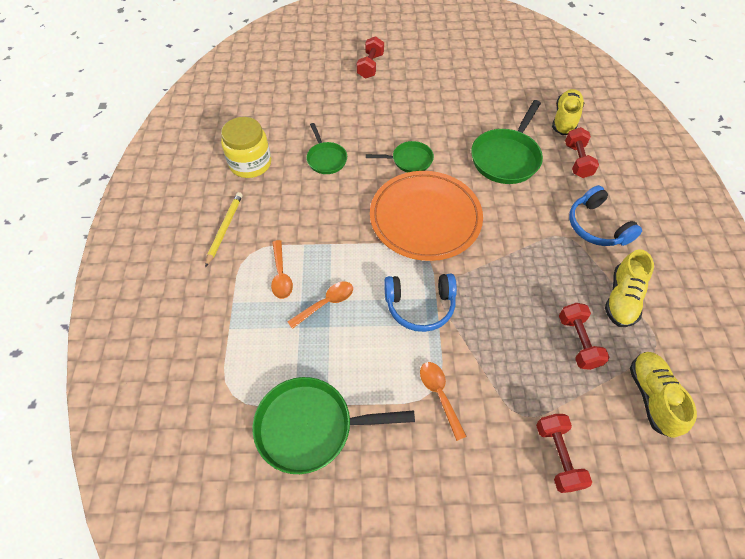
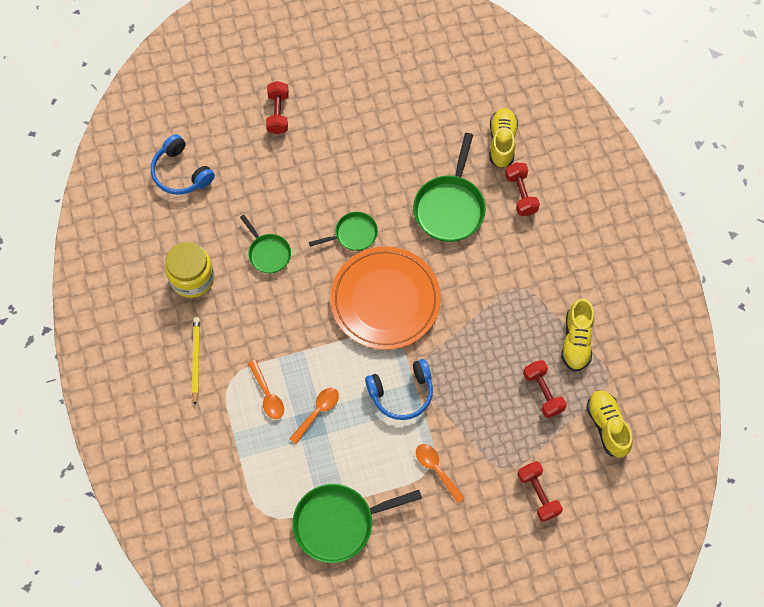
camera: 15 degrees left, 10 degrees up
blue headphones [569,185,642,246] -> blue headphones moved to [151,134,215,195]

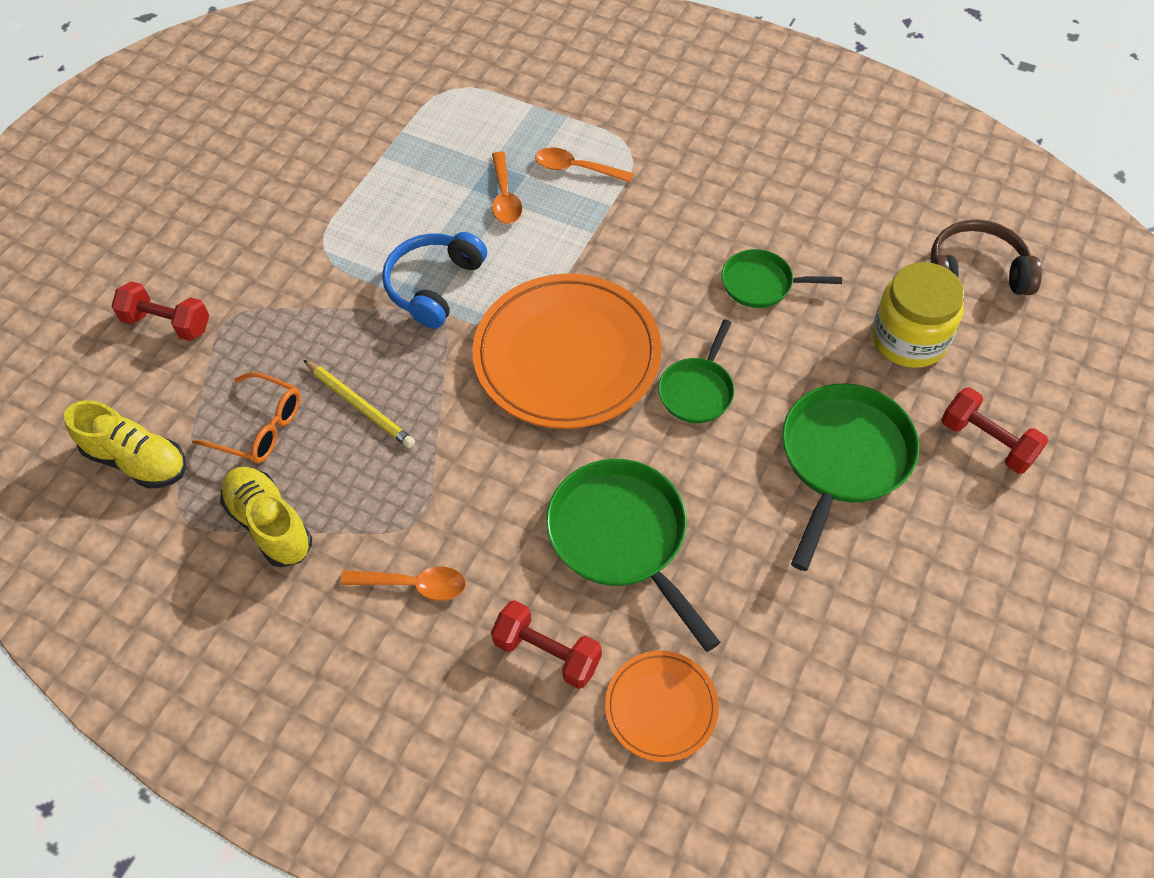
camera: 135 degrees right, 10 degrees down
blue headphones [151,134,215,195] -> brown headphones [930,219,1042,295]
yellow jar [165,242,215,298] -> yellow jar moved to [872,262,965,368]
yellow pencil [192,317,200,405] -> yellow pencil moved to [303,360,415,448]
green pan [292,484,422,563] -> green pan moved to [782,384,919,571]
orange spoon [416,444,465,503] -> orange spoon moved to [340,566,466,601]
yellow shoe [489,108,518,168] -> orange plate [605,651,719,762]
red dumbbell [523,360,567,418] -> orange glasses [192,372,301,463]

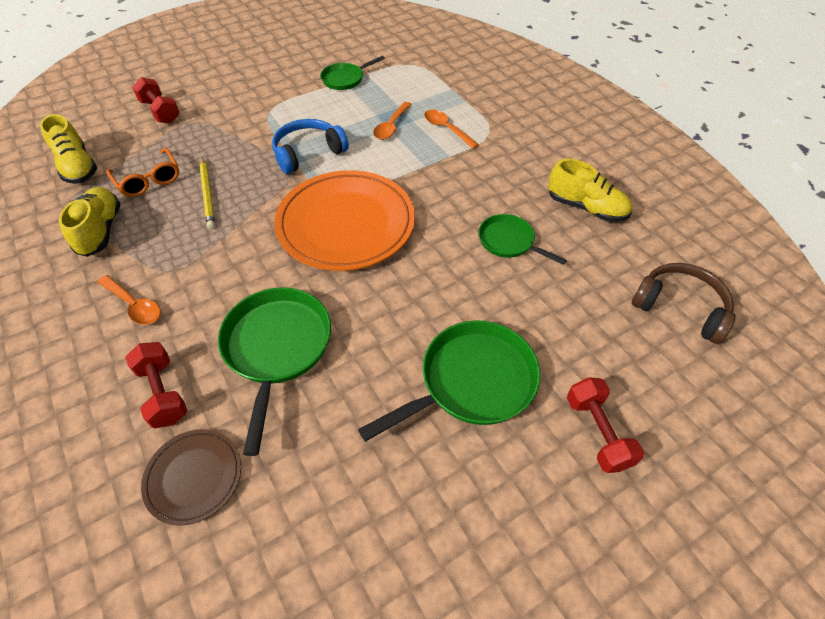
camera: 30 degrees right, 5 degrees down
orange plate [605,651,719,762] -> brown plate [141,429,241,526]
green pan [658,319,735,423] -> green pan moved to [320,56,385,90]
yellow jar [872,262,965,368] -> none
none -> yellow shoe [548,159,632,222]

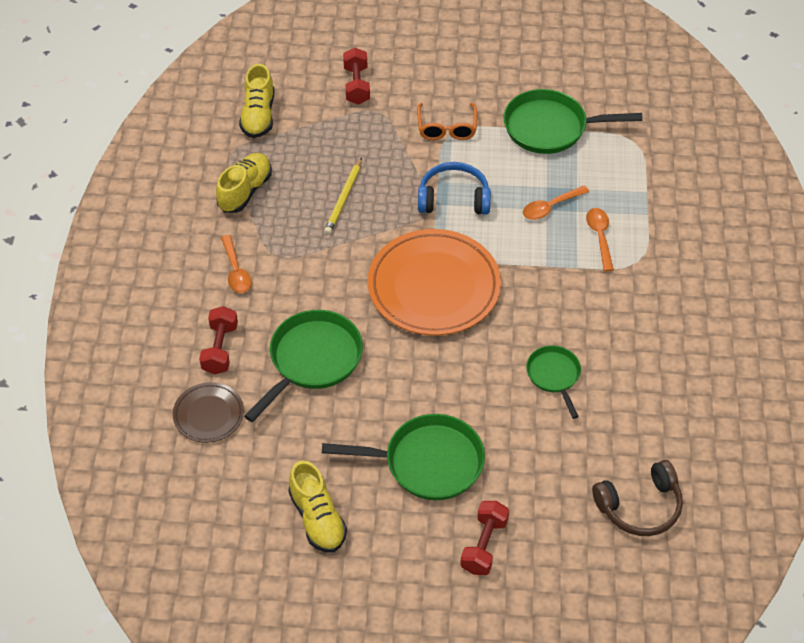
camera: 35 degrees right, 0 degrees up
orange glasses [106,148,179,197] -> orange glasses moved to [417,103,477,140]
green pan [320,56,385,90] -> green pan [503,89,643,154], size x1.71
yellow shoe [548,159,632,222] -> yellow shoe moved to [288,460,347,553]
brown headphones [632,263,736,344] -> brown headphones turned 90 degrees clockwise [592,460,683,536]

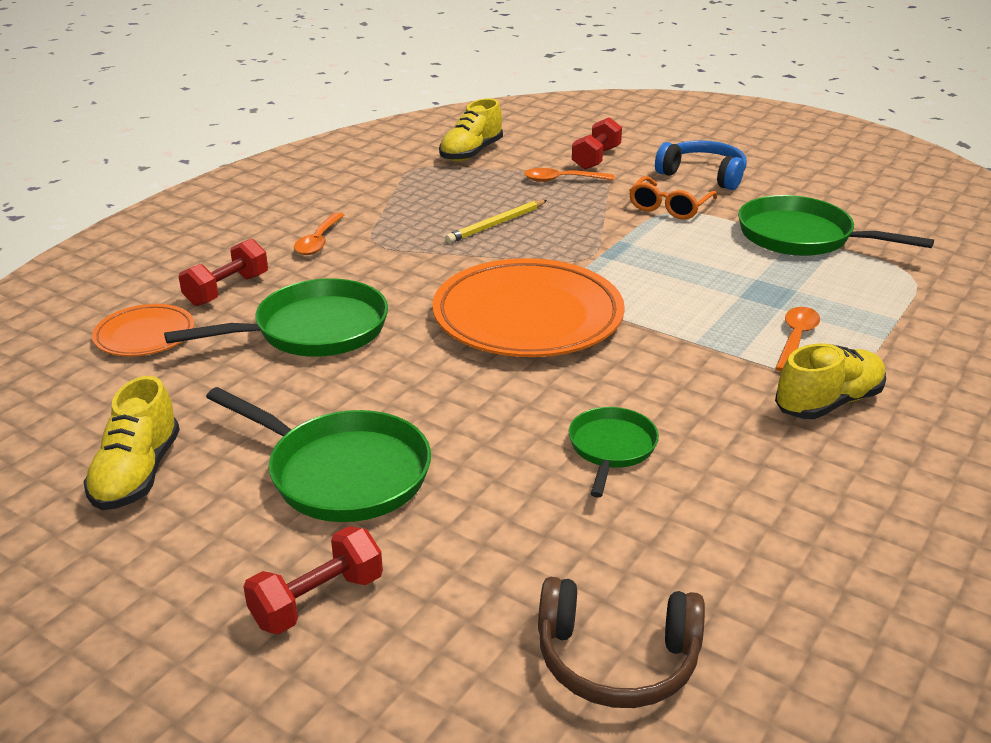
camera: 30 degrees right, 20 degrees down
brown plate [173,382,244,443] -> orange plate [92,304,194,356]
yellow shoe [216,153,272,213] -> yellow shoe moved to [775,344,886,419]
blue headphones [418,162,491,215] -> blue headphones moved to [655,140,747,190]
orange spoon [523,185,589,220] -> orange spoon moved to [524,168,615,182]

